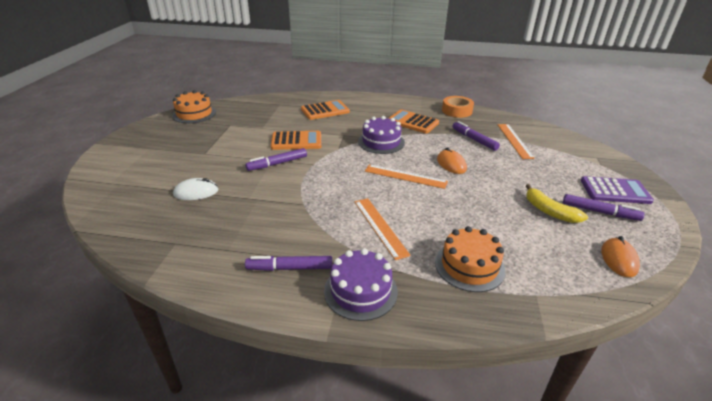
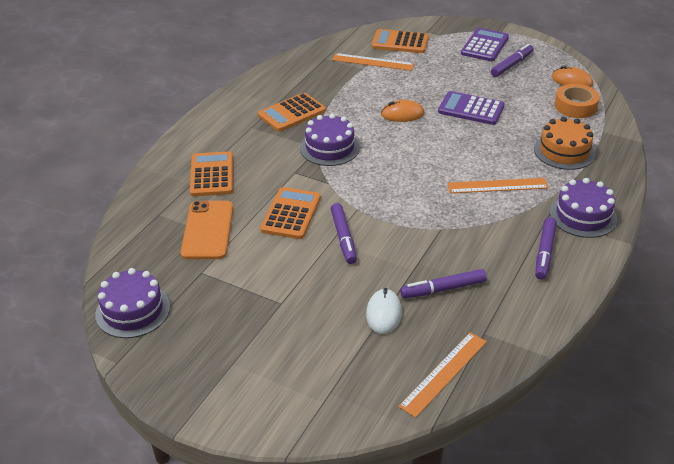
camera: 70 degrees left, 5 degrees up
orange cake [172,90,216,123] -> purple cake [95,268,170,338]
orange ruler [365,164,448,189] -> orange ruler moved to [398,332,487,418]
orange tape [442,96,474,118] -> orange tape moved to [555,84,599,118]
purple marker [452,121,500,151] -> purple marker moved to [400,269,487,298]
yellow banana [526,184,588,223] -> none
none -> orange phone [181,201,233,259]
none -> orange calculator [372,29,429,53]
none -> purple calculator [438,91,505,125]

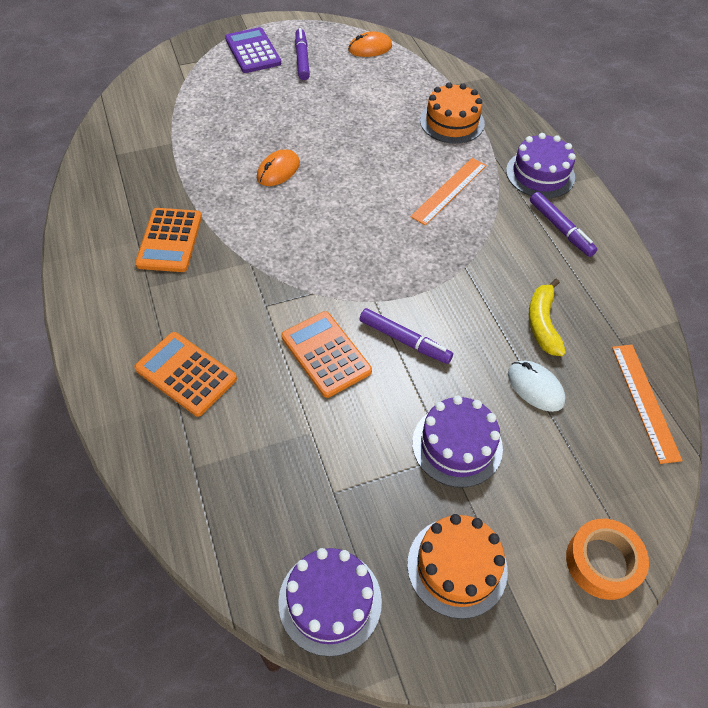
camera: 50 degrees left, 15 degrees up
orange phone [181,201,233,259] -> none
purple cake [300,114,360,166] -> purple cake moved to [412,395,503,488]
orange ruler [332,53,415,71] -> none
orange calculator [372,29,429,53] -> none
purple marker [400,269,487,298] -> yellow banana [529,279,566,356]
purple calculator [438,91,505,125] -> none
orange tape [555,84,599,118] -> orange tape moved to [566,519,649,600]
none -> orange cake [407,514,508,619]

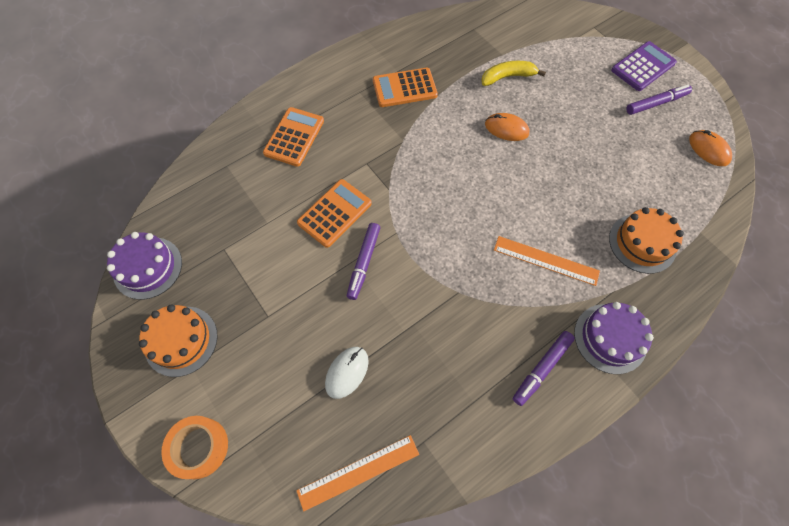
camera: 75 degrees right, 10 degrees up
purple cake [412,395,503,488] -> none
yellow banana [529,279,566,356] -> yellow banana moved to [481,61,546,86]

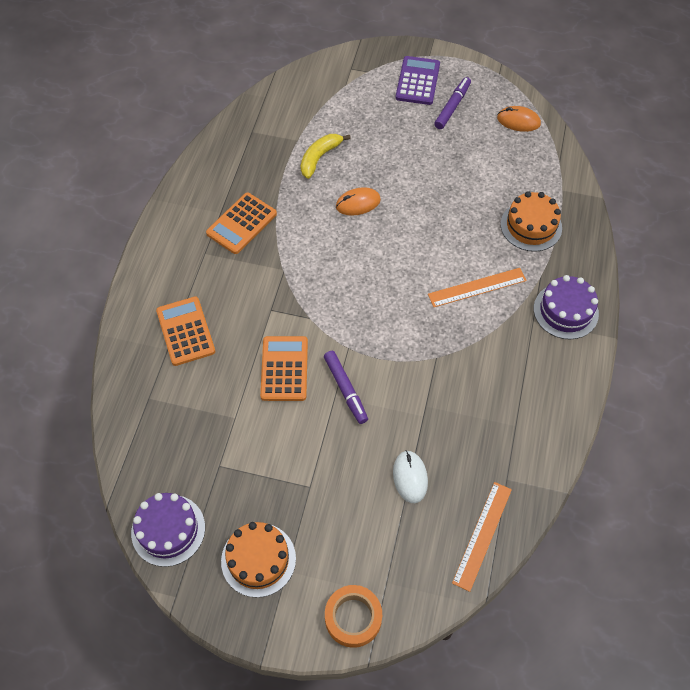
camera: 40 degrees left, 5 degrees down
purple marker [513,331,575,406] -> none

